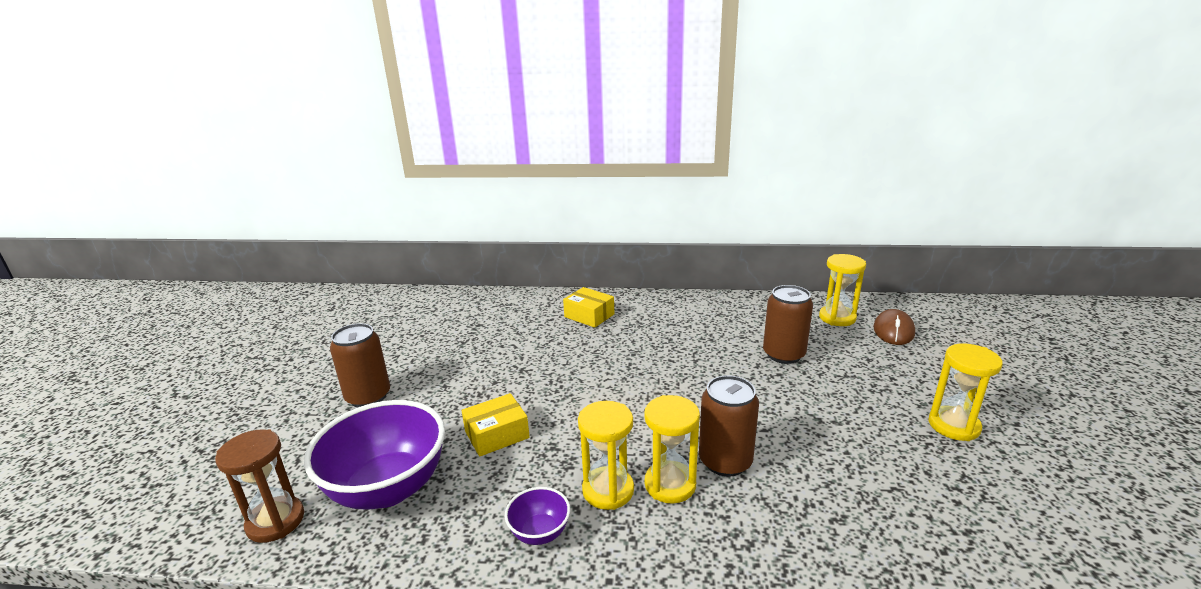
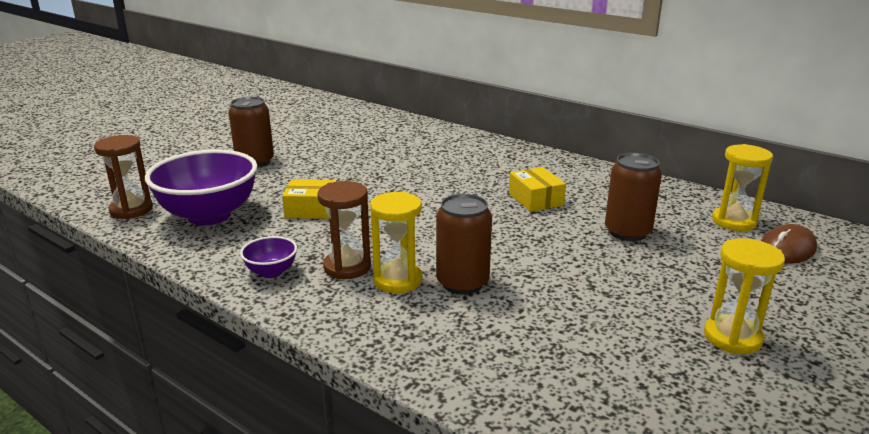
camera: 30 degrees right, 0 degrees up
yellow box [563,287,614,328] -> yellow box moved to [509,167,566,212]
yellow hourglass [578,401,634,510] -> brown hourglass [317,181,371,279]

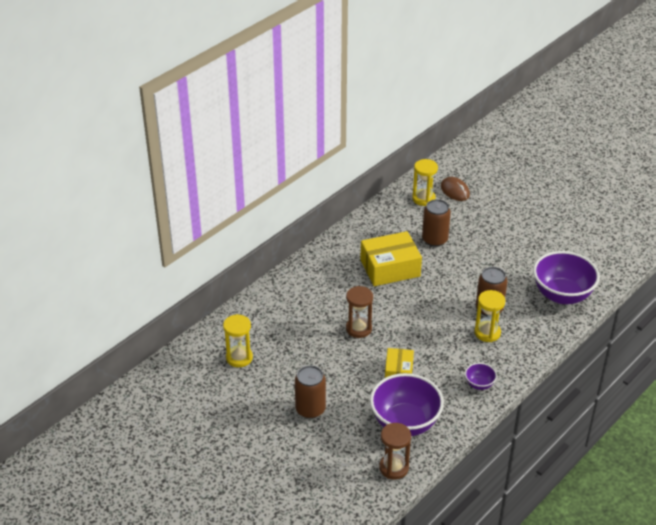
camera: 85 degrees left, 15 degrees up
brown hourglass [317,181,371,279] -> brown hourglass moved to [346,286,373,338]
yellow box [509,167,566,212] -> yellow box [360,231,422,286], size x1.73
yellow hourglass [704,238,785,354] -> yellow hourglass moved to [223,314,253,367]
none -> purple bowl [533,251,600,304]

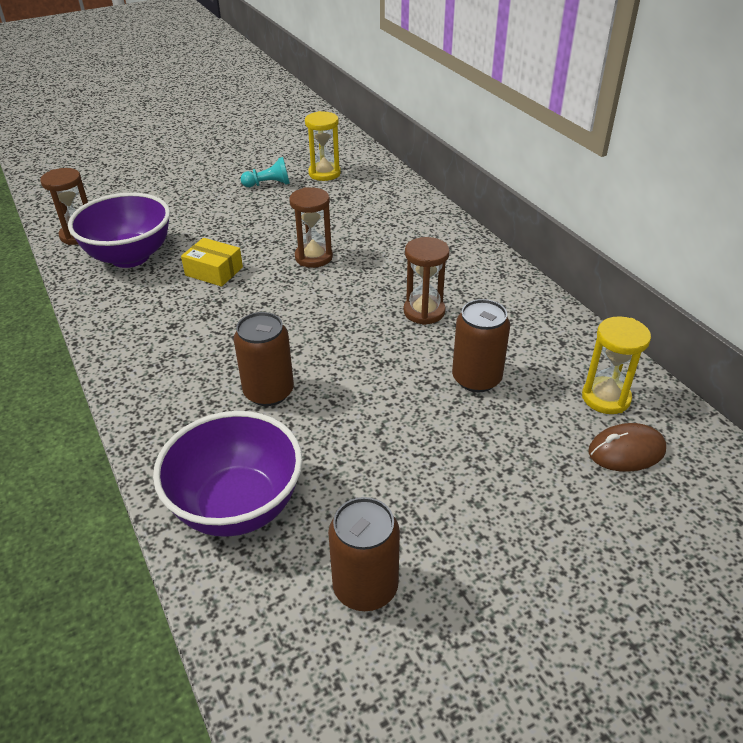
camera: 110 degrees right, 0 degrees up
brown can [295,366,326,419] -> brown can moved to [328,497,400,611]
yellow box [360,231,422,286] -> brown hourglass [404,237,450,325]
purple bowl [465,363,497,390] -> none
yellow hourglass [474,290,505,342] -> none
none -> turquoise pawn [241,157,290,187]

